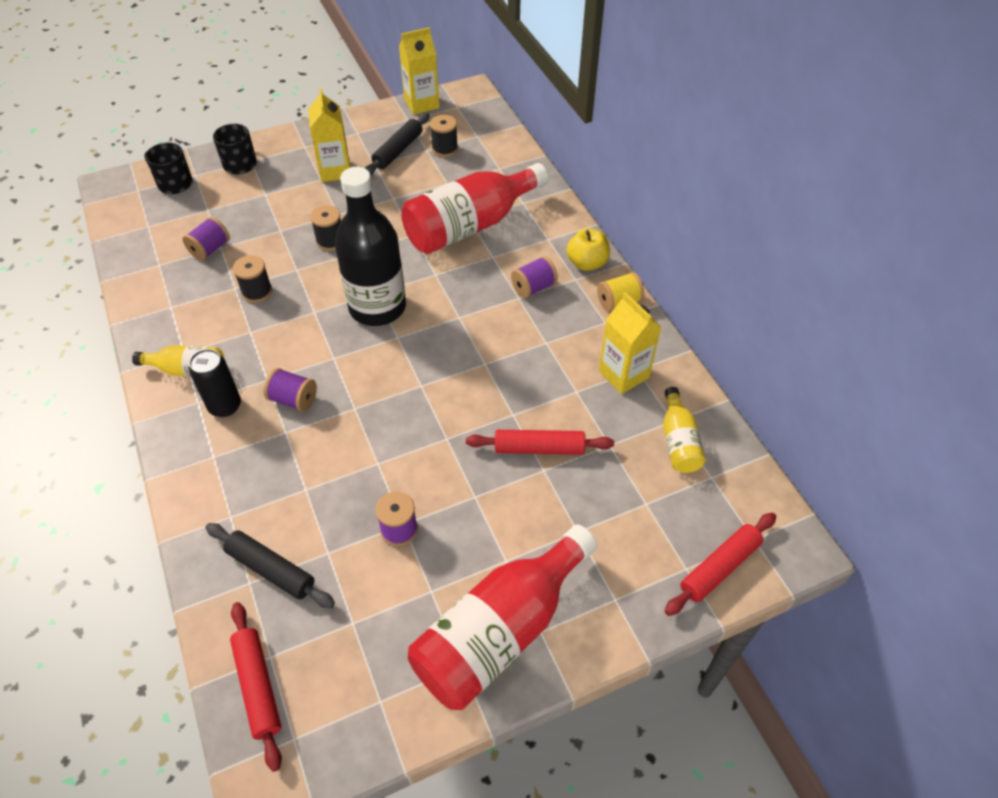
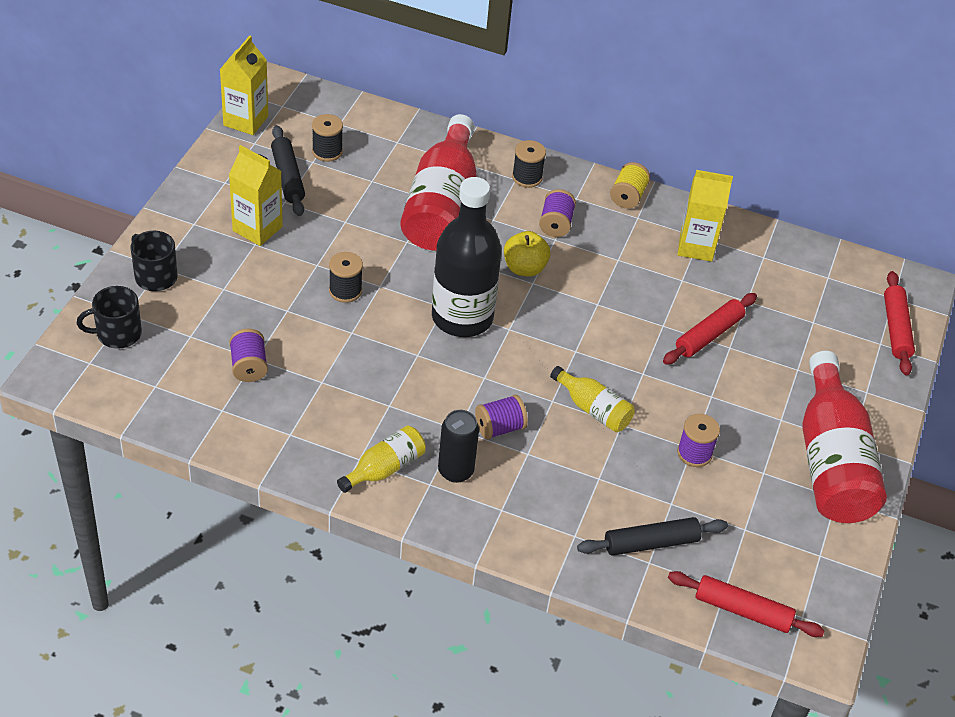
camera: 50 degrees left, 5 degrees down
black spool [233,255,272,303] -> black spool moved to [512,140,546,188]
yellow apple [567,228,610,271] -> yellow apple moved to [504,231,550,277]
yellow bottle [663,387,706,473] -> yellow bottle moved to [550,366,635,432]

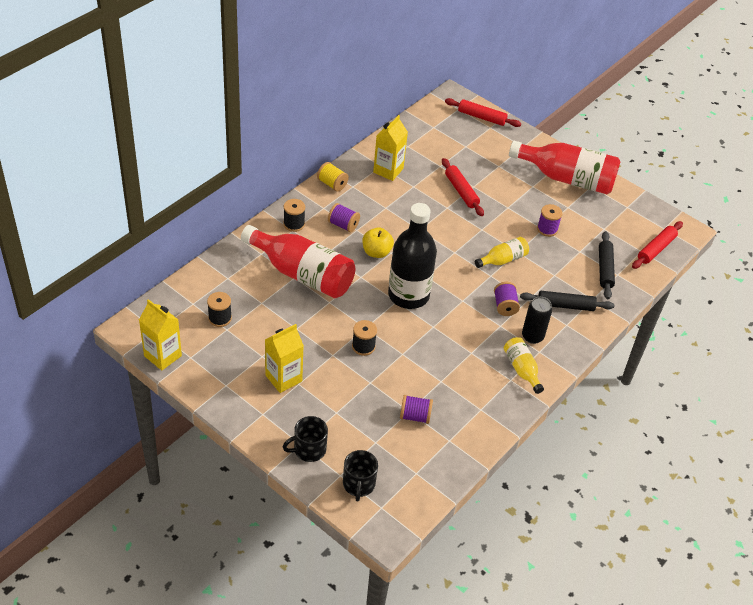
camera: 70 degrees left, 0 degrees up
black rolling pin [271,125,305,216] -> black rolling pin moved to [520,291,614,311]

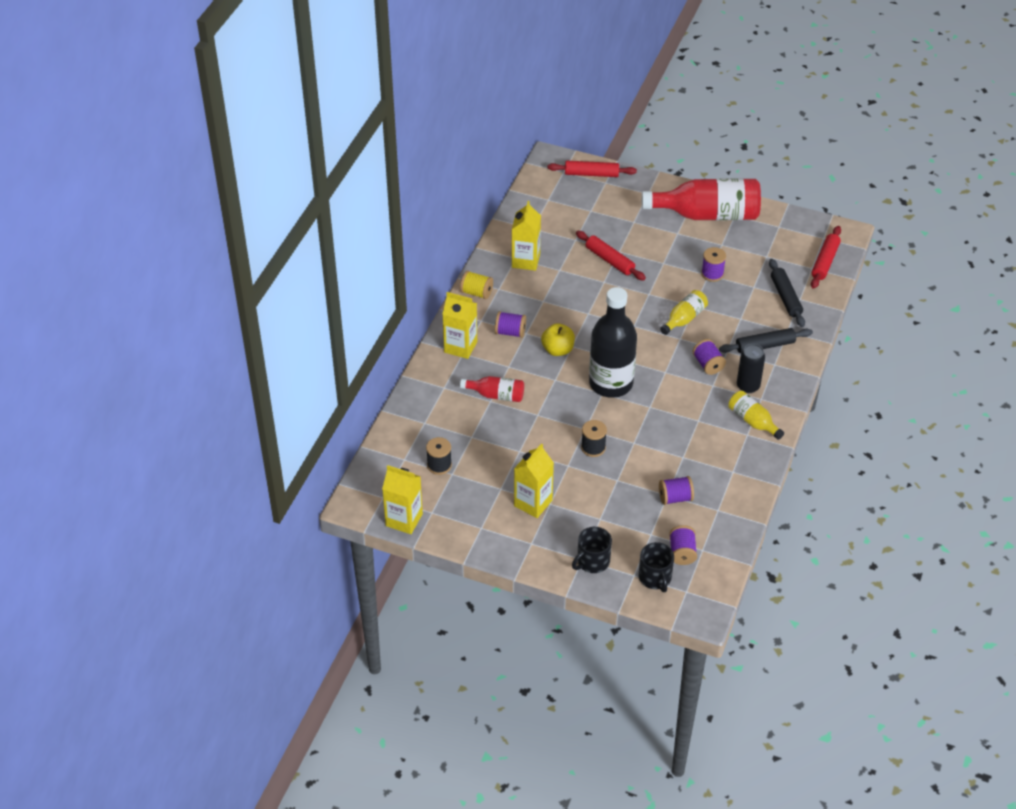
camera: 15 degrees left, 0 degrees up
red bottle [241,225,356,298] -> red bottle [460,376,524,402], size x0.49
black spool [283,199,305,232] -> yellow carton [443,292,477,359]
none -> purple spool [669,525,697,565]

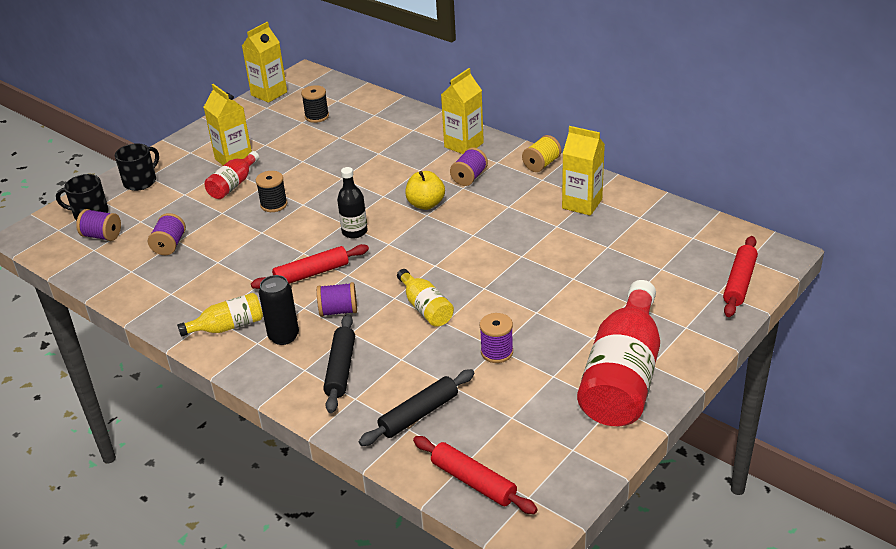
camera: 110 degrees right, 10 degrees down
red bottle [460,376,524,402] -> red bottle moved to [205,151,259,199]
black mug [572,527,612,573] -> black mug turned 60 degrees clockwise [115,143,159,191]
red rolling pin [576,231,646,281] -> red rolling pin moved to [251,244,369,289]
black bottle [589,287,637,398] -> black bottle [337,167,368,238], size x0.49
black rolling pin [769,259,805,327] -> black rolling pin turned 45 degrees counterclockwise [359,369,475,446]

